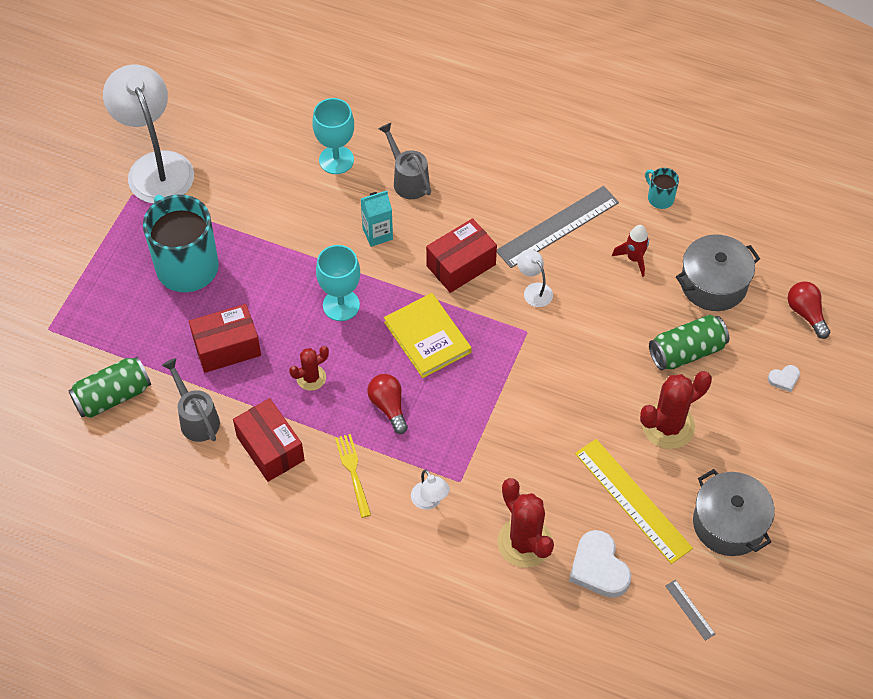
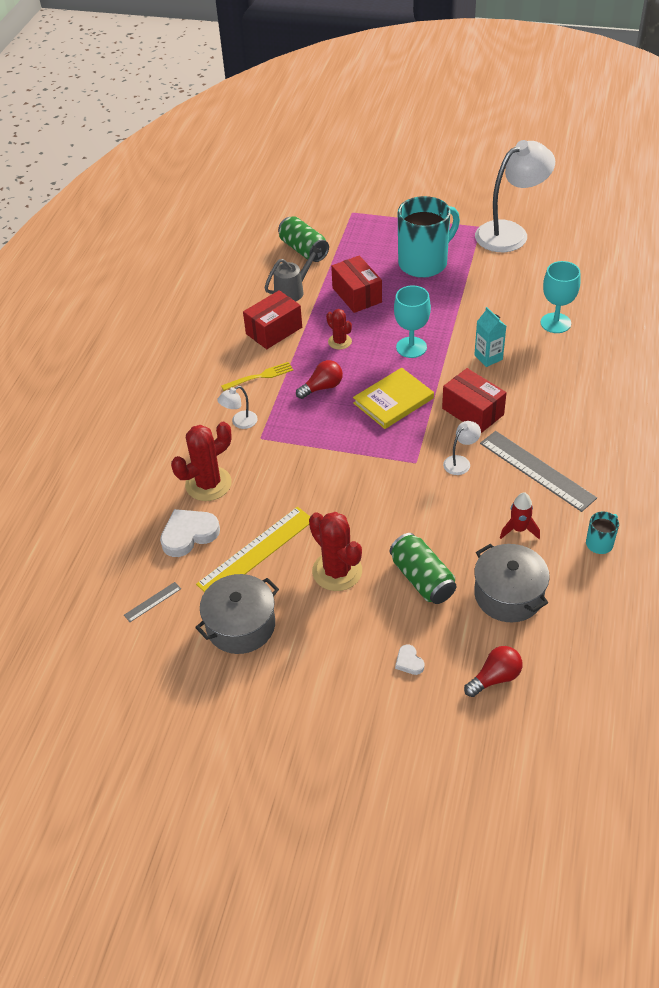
camera: 85 degrees right, 10 degrees down
grey watering can [378,123,431,199] -> none

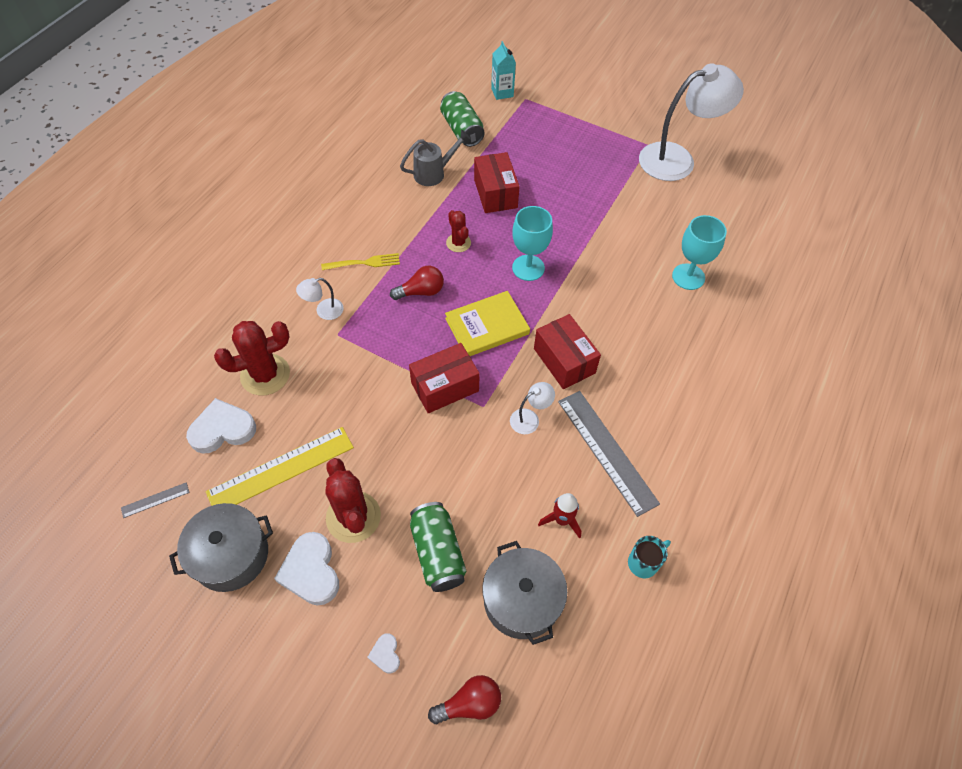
camera: 10 degrees right, 10 degrees up
red box [243,290,302,349] -> red box moved to [409,343,480,413]
turquoise mug [398,196,460,278] -> none
turquoise carton [474,307,506,367] -> turquoise carton moved to [491,41,516,100]
none -> white heart [274,532,339,605]

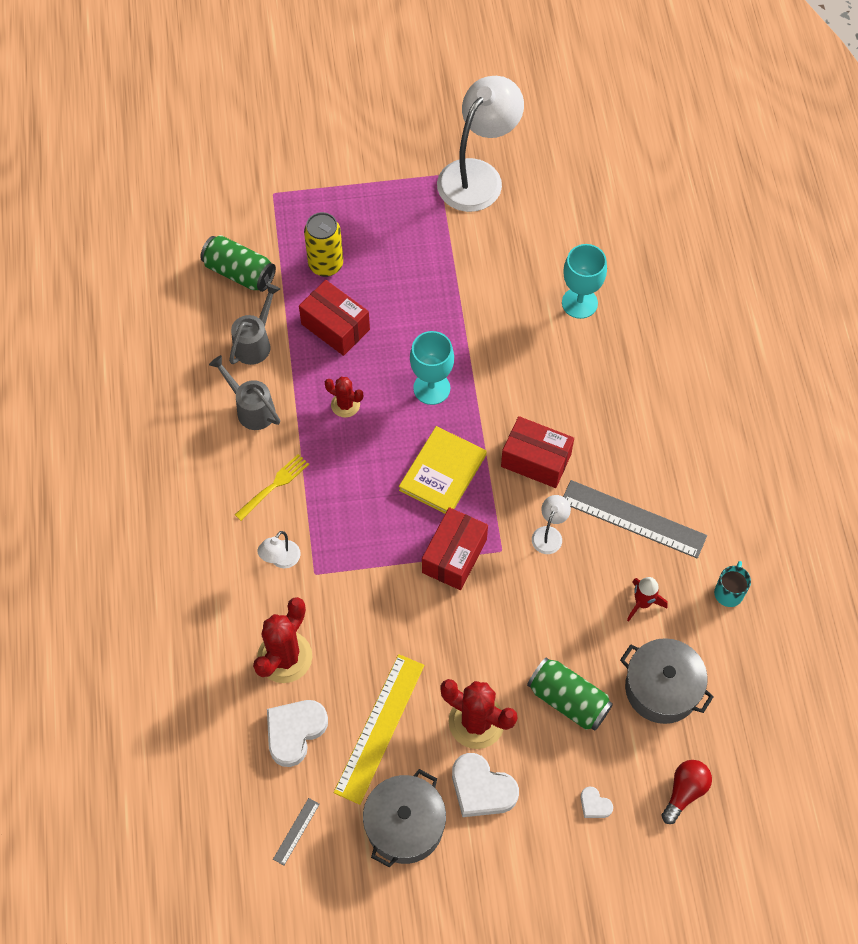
camera: 35 degrees left, 5 degrees up
red light bulb [390,266,444,300] -> none
turquoise carton [491,41,516,100] -> none
none -> grey watering can [209,355,280,430]
none -> yellow can [304,212,343,277]

